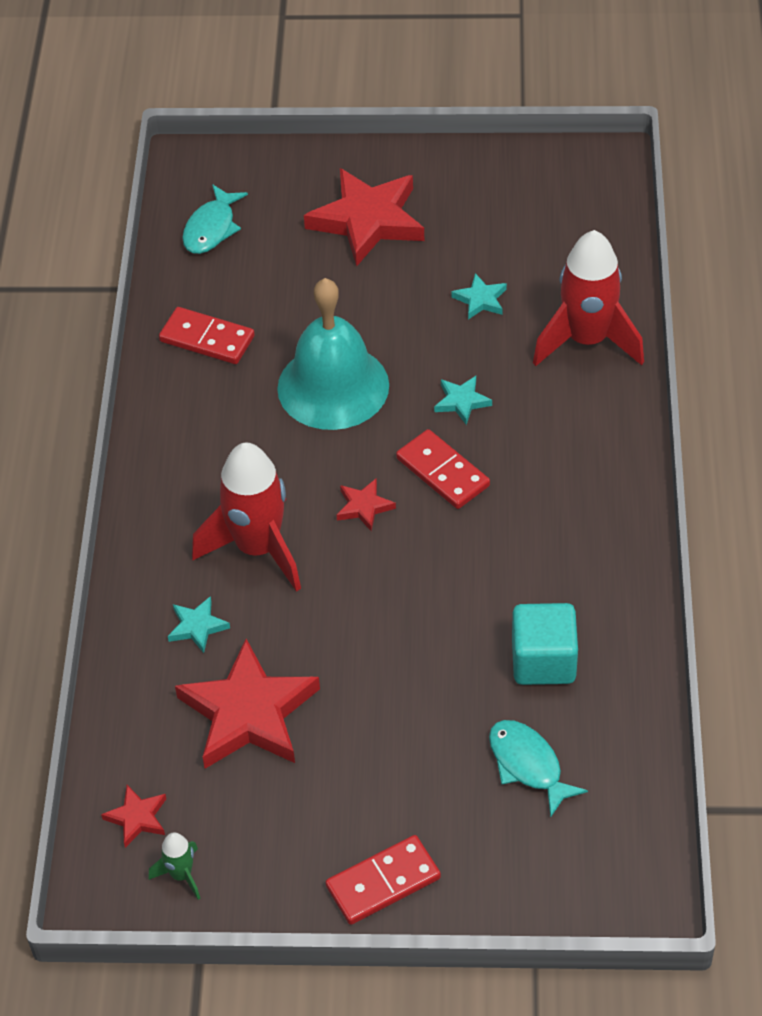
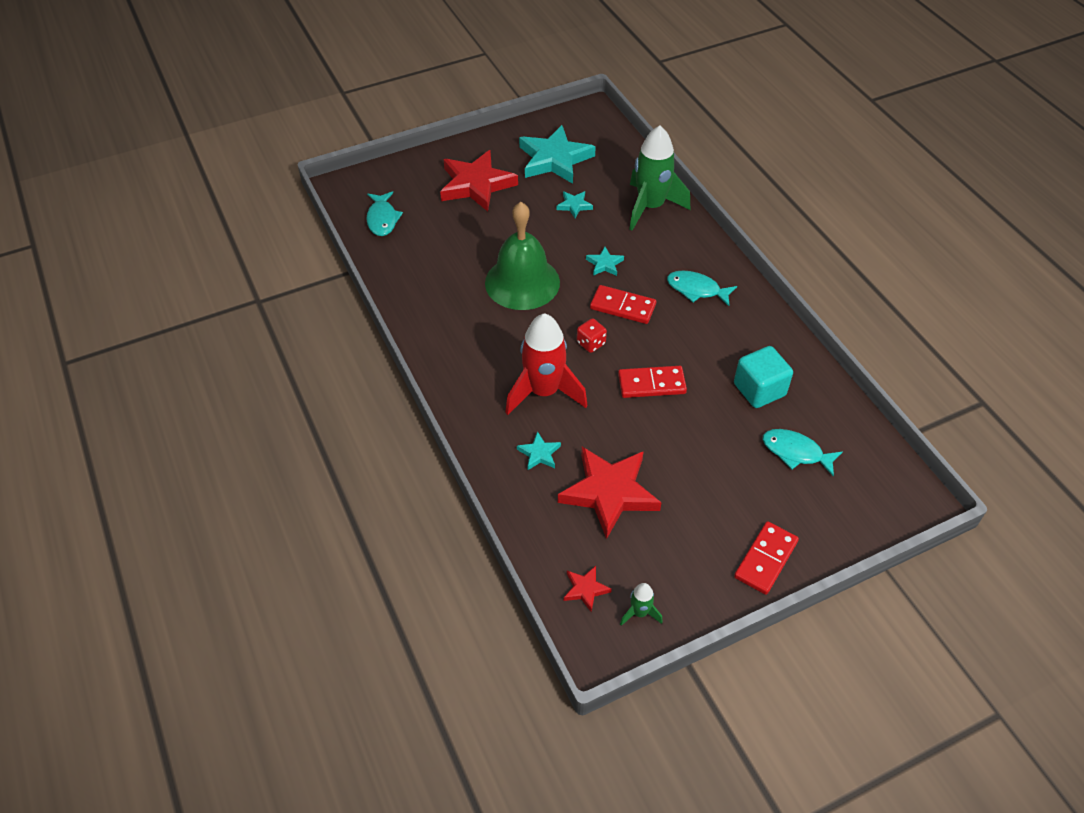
camera: 30 degrees left, 0 degrees up
red domino [159,307,255,364] -> red domino moved to [618,366,687,398]
turquoise bell [277,278,389,430] -> green bell [485,202,560,310]
red star [337,479,396,531] -> red dice [577,318,607,353]
red rocket [533,230,644,366] -> green rocket [629,125,690,231]
none -> turquoise star [519,125,596,184]
none -> turquoise fish [667,270,737,306]

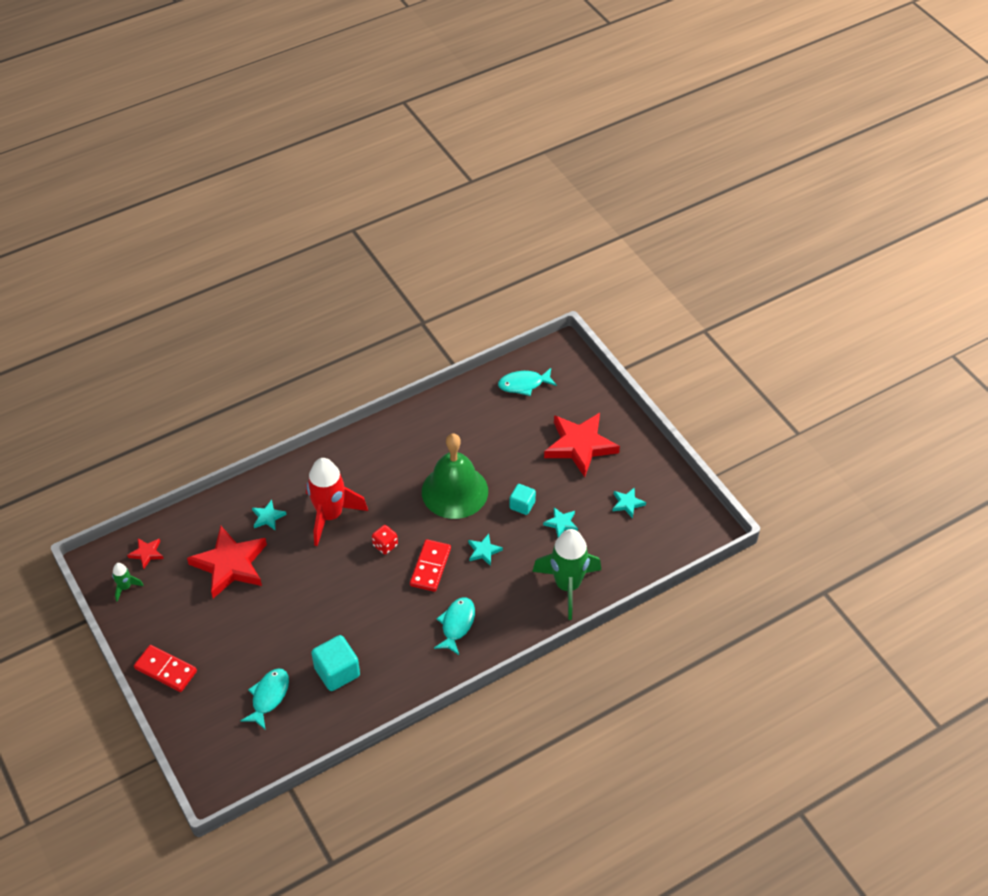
camera: 85 degrees right, 0 degrees up
turquoise star [519,125,596,184] -> turquoise star [612,487,646,518], size x0.45
red domino [618,366,687,398] -> none
none -> turquoise cube [509,484,536,515]

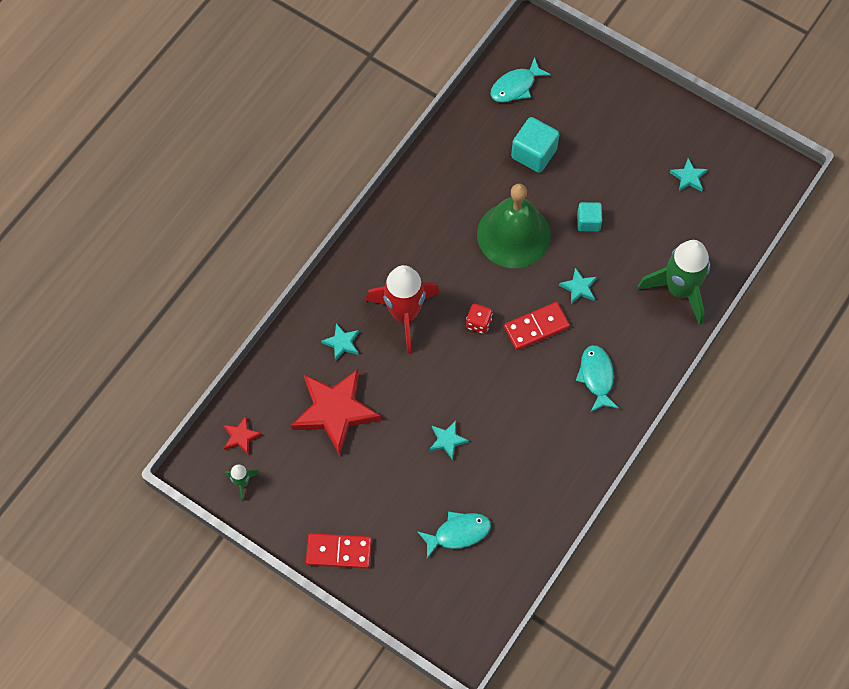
camera: 25 degrees left, 15 degrees up
turquoise fish [241,669,289,730] -> turquoise fish turned 75 degrees clockwise [417,511,491,558]
turquoise cube [311,635,360,691] -> turquoise cube moved to [511,117,560,173]
red domino [410,539,451,592] -> red domino turned 75 degrees clockwise [504,302,570,350]
turquoise star [543,507,578,537] -> turquoise star moved to [430,421,469,460]
red star [544,413,620,477] -> none

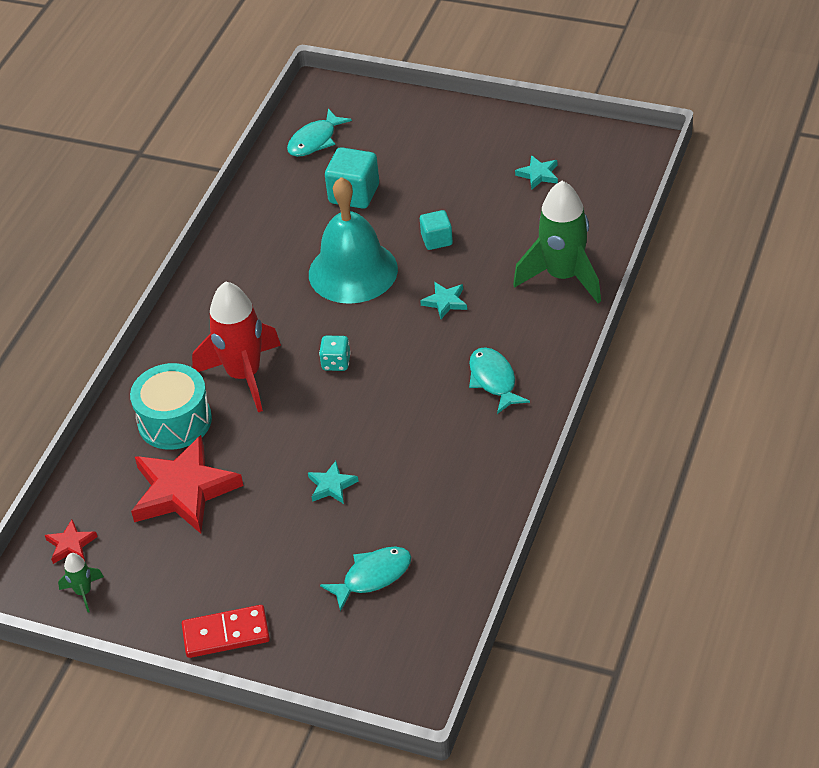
camera: 10 degrees left, 20 degrees down
turquoise star [321,323,359,361] -> turquoise drum [130,363,212,450]
red dice [466,304,493,334] -> turquoise dice [319,336,351,371]
green bell [477,183,551,268] -> turquoise bell [309,177,398,304]
red domino [504,302,570,350] -> none

